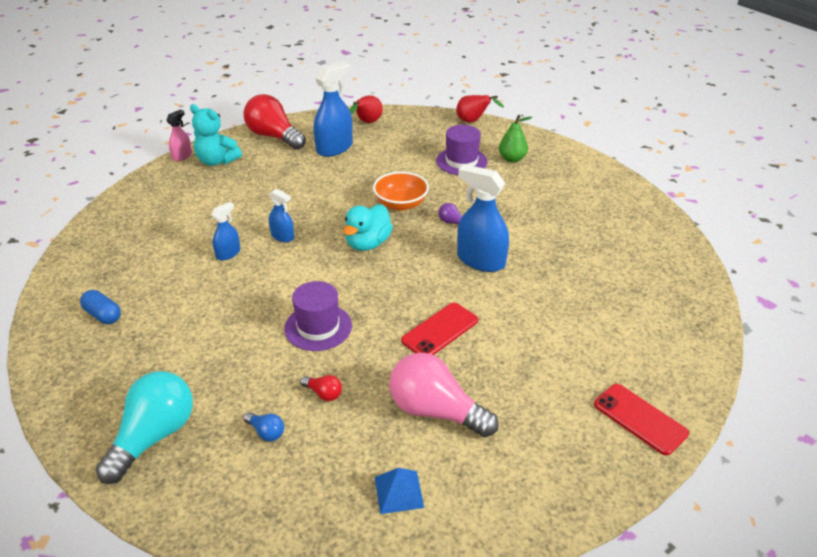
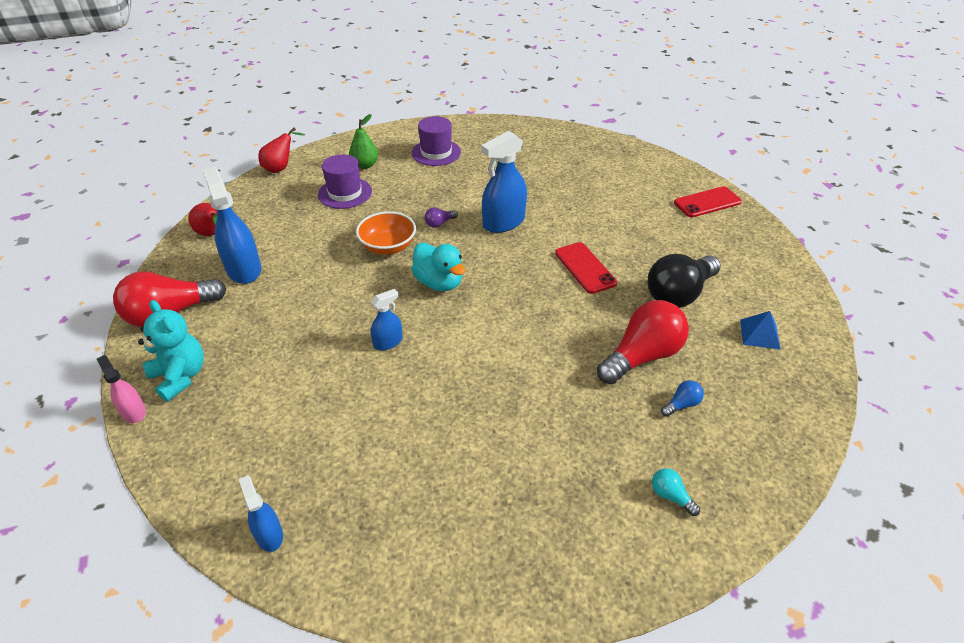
camera: 70 degrees left, 5 degrees up
blue capsule [80,290,121,324] -> none
turquoise light bulb [96,371,193,484] -> turquoise light bulb [652,468,700,516], size x0.42
turquoise teddy bear [190,104,242,166] -> turquoise teddy bear turned 90 degrees counterclockwise [138,300,204,402]
blue spray bottle [211,202,240,260] -> blue spray bottle moved to [239,475,283,552]
purple hat [284,281,352,351] -> purple hat moved to [412,116,461,166]
red light bulb [301,375,342,401] -> red light bulb [597,300,689,384], size x2.36
pink light bulb [389,353,499,437] -> black light bulb [648,254,721,308]

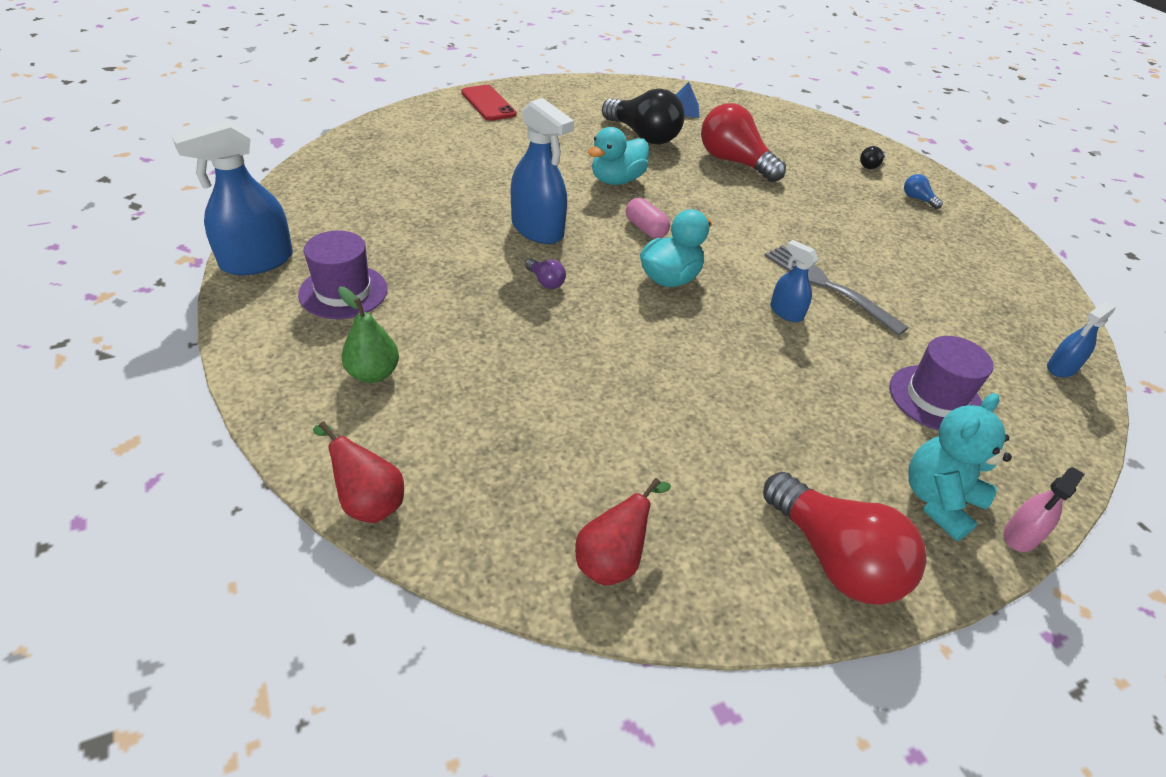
camera: 100 degrees left, 0 degrees up
blue spray bottle [202,167,261,284] -> blue spray bottle moved to [172,120,293,275]
purple hat [318,154,372,209] -> purple hat moved to [889,336,993,430]
orange bowl [356,211,416,255] -> none
red phone [555,242,617,294] -> turquoise duck [588,127,649,185]
turquoise light bulb [652,468,700,516] -> black light bulb [860,146,885,169]
blue light bulb [661,380,704,417] -> blue light bulb moved to [904,174,943,209]
none -> pink capsule [626,198,670,238]
none -> grey fork [764,245,909,335]

